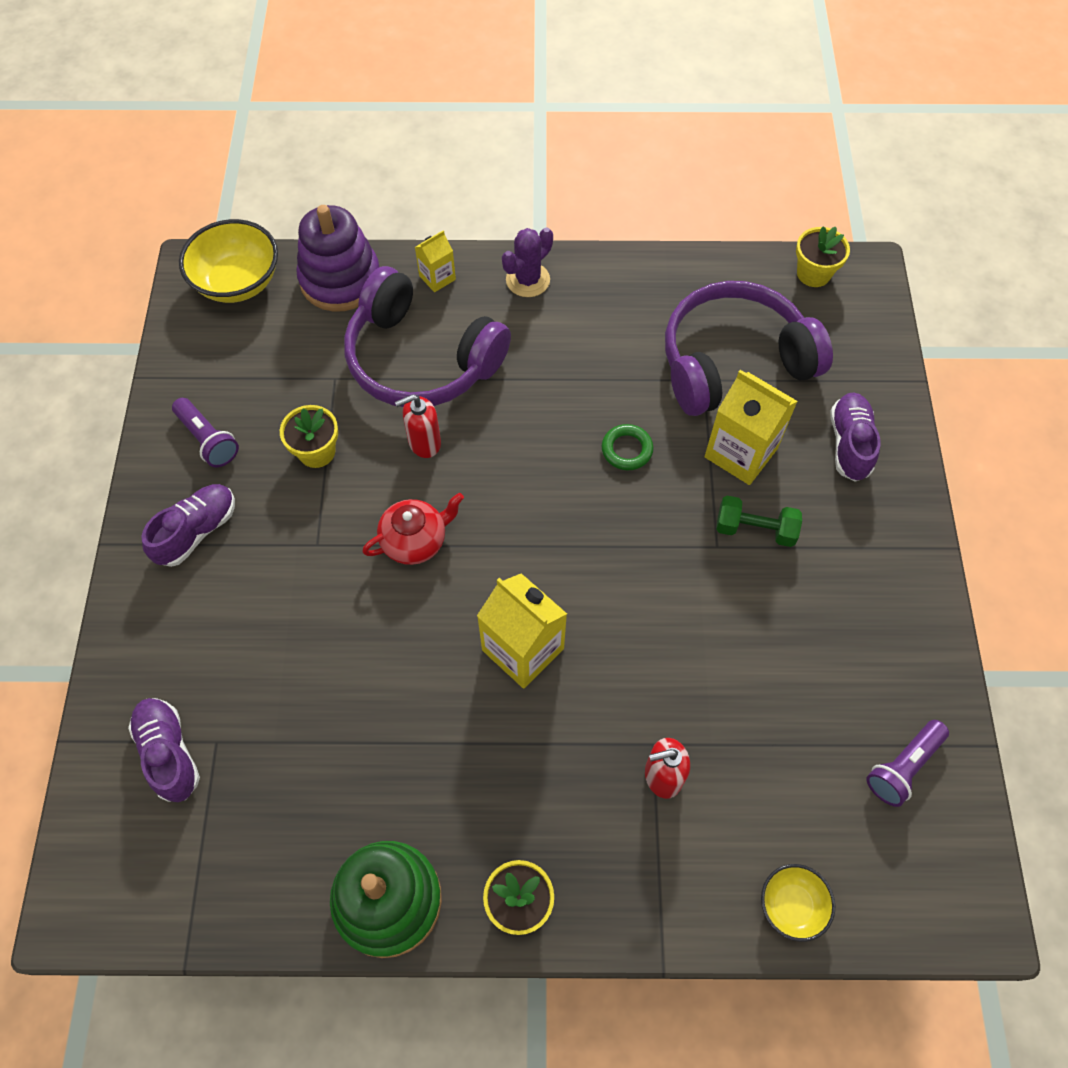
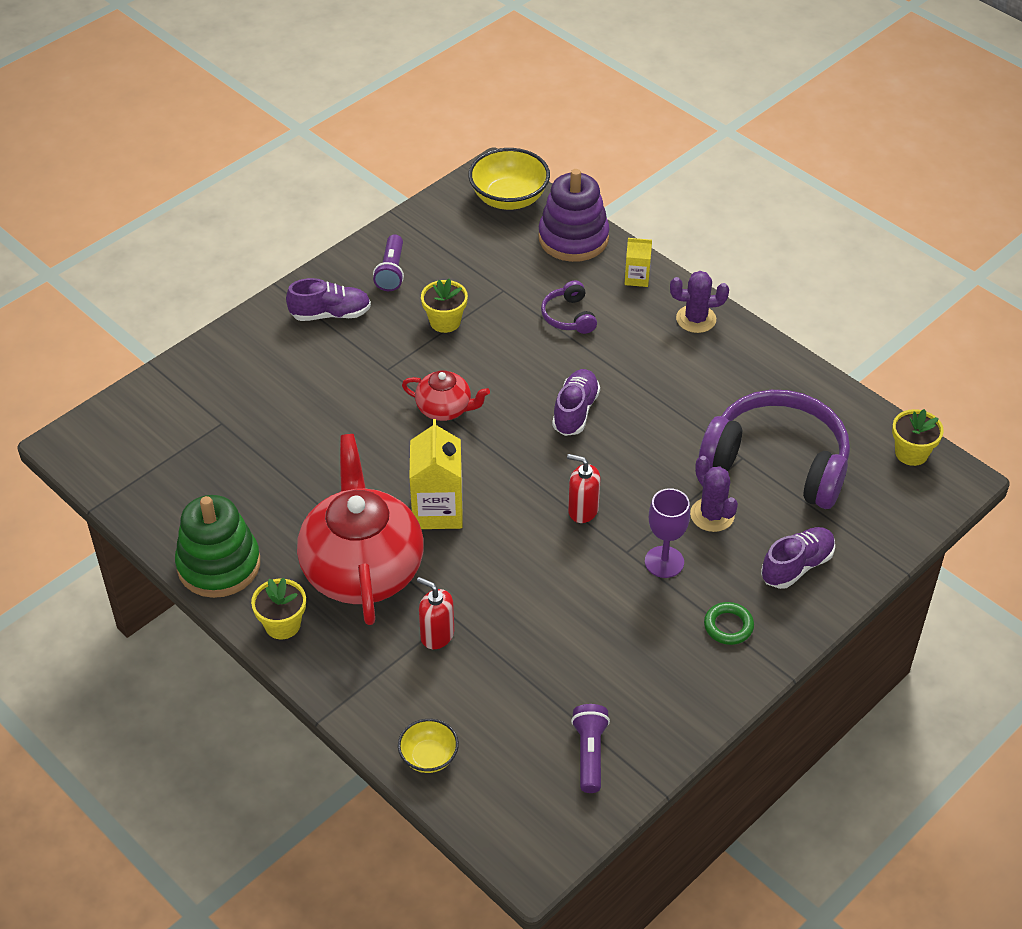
camera: 45 degrees right, 15 degrees down
purple shoe [128,698,200,802] -> purple shoe moved to [552,369,600,436]
purple headphones [344,266,511,407] -> purple headphones [541,281,597,334], size x0.44
red soap dispenser [395,394,441,458] -> red soap dispenser moved to [567,454,600,523]
green ring [602,424,653,470] -> green ring moved to [704,602,754,645]
yellow carton [705,370,798,485] -> purple cactus [690,456,738,532]
green dumbbell [716,496,802,547] -> purple goblet [645,488,690,578]
purple flashlight [866,720,949,807] -> purple flashlight turned 90 degrees clockwise [571,704,610,793]
none -> red teapot [297,434,424,625]

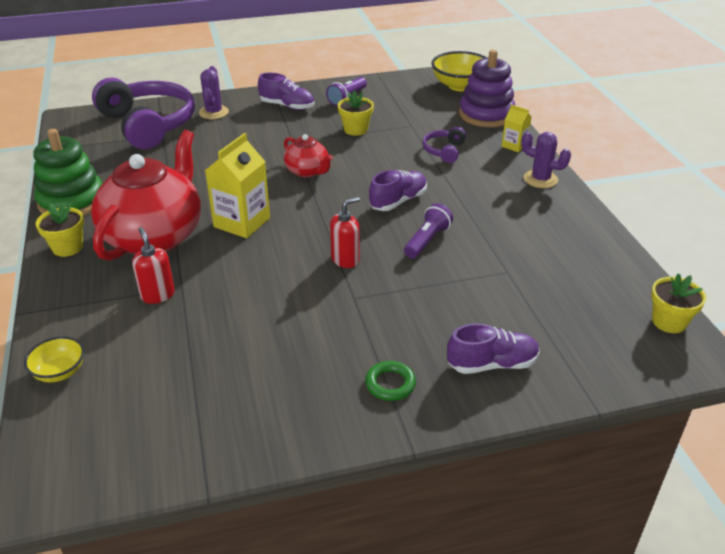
camera: 30 degrees right, 10 degrees down
red soap dispenser [567,454,600,523] -> red soap dispenser turned 90 degrees clockwise [330,197,360,268]
purple flashlight [571,704,610,793] -> purple flashlight moved to [404,203,453,259]
purple goblet [645,488,690,578] -> none
purple cactus [690,456,738,532] -> purple cactus moved to [199,66,229,119]
purple headphones [699,390,850,509] -> purple headphones moved to [92,77,195,149]

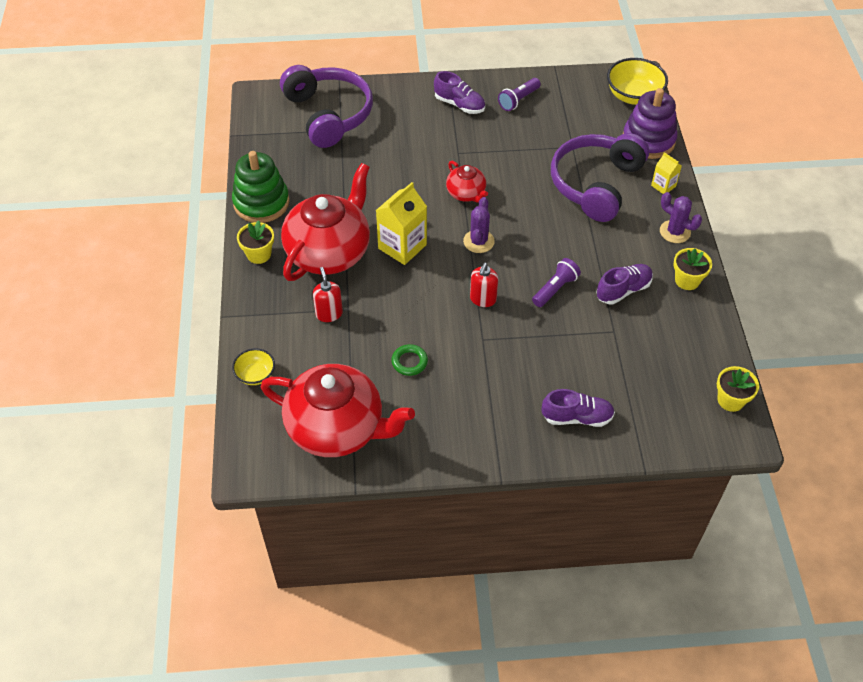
camera: 10 degrees right, 15 degrees up
purple cactus [199,66,229,119] -> purple cactus moved to [463,197,495,253]
red soap dispenser [330,197,360,268] -> red soap dispenser turned 135 degrees clockwise [470,263,498,307]
yellow flower pot [338,90,374,136] -> yellow flower pot moved to [673,248,712,290]
green ring [365,361,416,401] -> green ring moved to [391,344,428,376]
purple shoe [369,170,427,211] -> purple shoe moved to [596,264,653,305]
purple headphones [422,127,466,163] -> purple headphones [551,133,649,222], size x2.26
none -> red teapot [261,364,415,457]

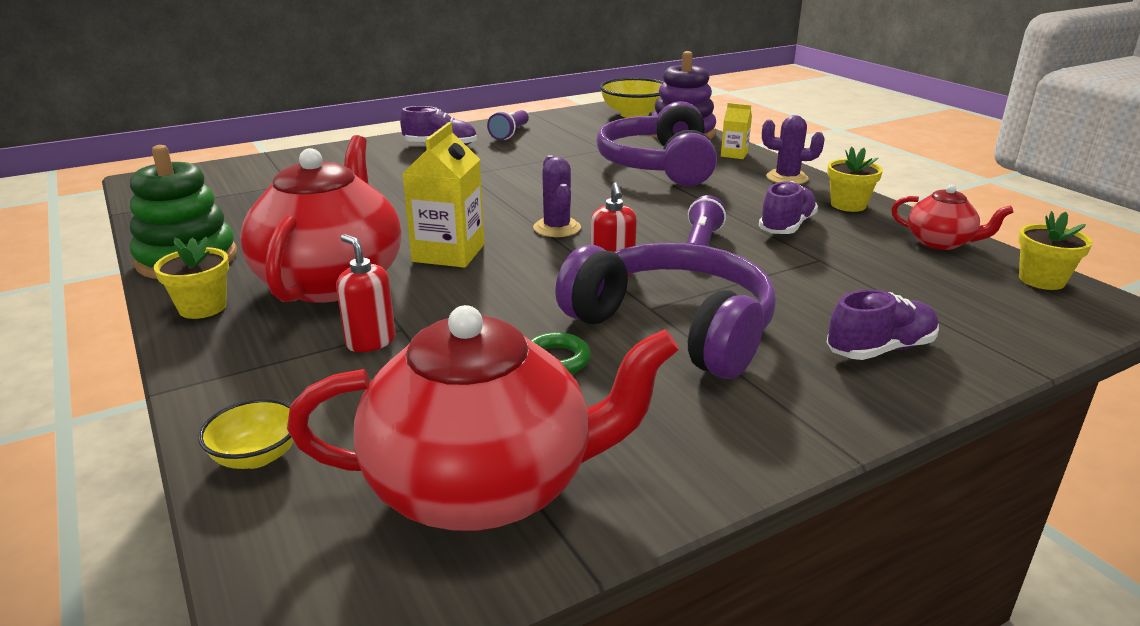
camera: 25 degrees left, 25 degrees down
purple headphones [280,65,373,148] -> purple headphones moved to [555,243,776,379]
red teapot [446,161,488,203] -> red teapot moved to [891,185,1014,250]

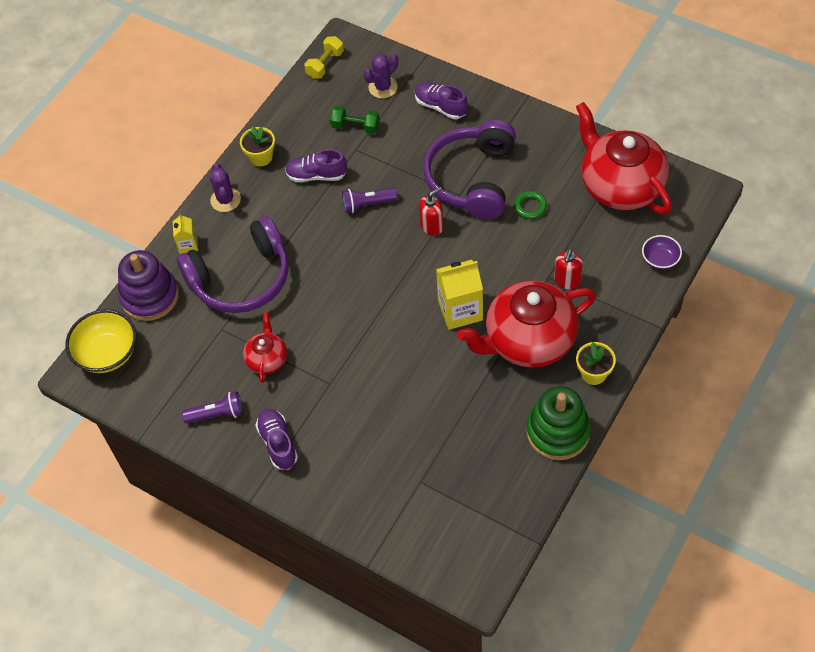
camera: 115 degrees left, 30 degrees up
yellow bowl [198,398,294,469] -> purple bowl [642,235,682,270]
purple cactus [533,155,581,237] -> purple cactus moved to [364,53,398,98]
red teapot [891,185,1014,250] -> red teapot moved to [243,313,287,383]
yellow flower pot [1018,211,1093,290] -> yellow dumbbell [304,36,344,79]
none -> green dumbbell [330,106,380,134]

